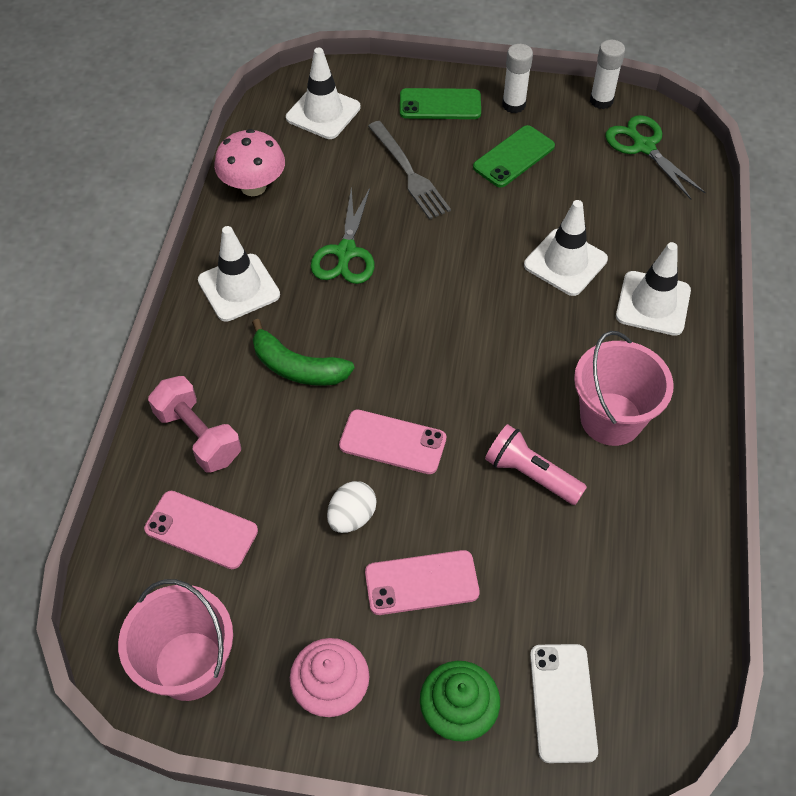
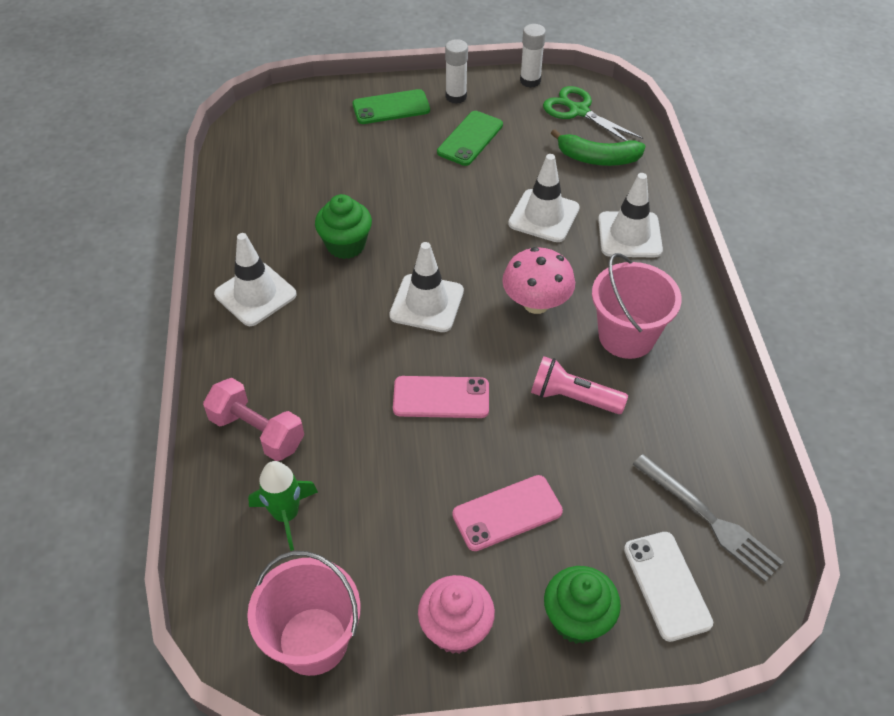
camera: 15 degrees left, 5 degrees down
pink phone [144,491,258,569] -> green rocket [248,461,318,551]
pink mushroom [214,129,285,196] -> pink mushroom moved to [502,247,575,314]
green banana [252,319,354,386] -> green banana moved to [551,129,645,166]
white traffic cone [286,48,361,139] -> white traffic cone moved to [389,242,464,332]
green scissors [311,186,375,284] -> green cupcake [315,194,372,259]
white egg [327,481,377,533] -> none
grey fork [368,121,451,220] -> grey fork moved to [633,454,784,582]

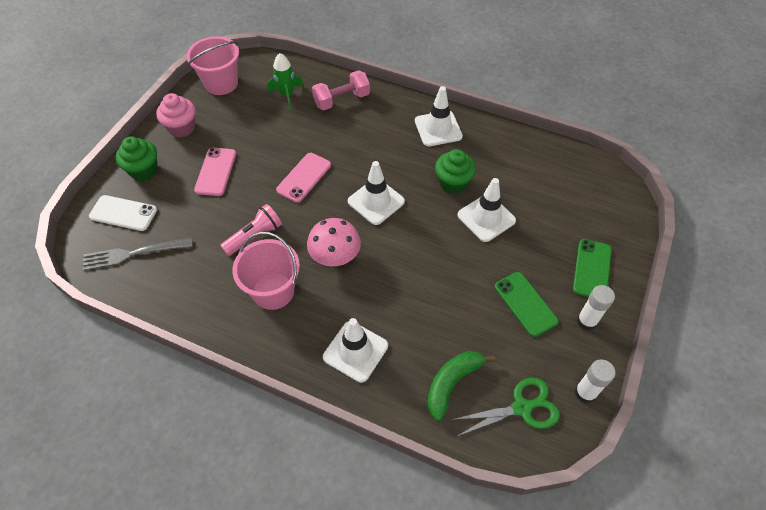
camera: 120 degrees right, 5 degrees up
white traffic cone [508,154,580,242] -> white traffic cone moved to [457,178,516,242]

